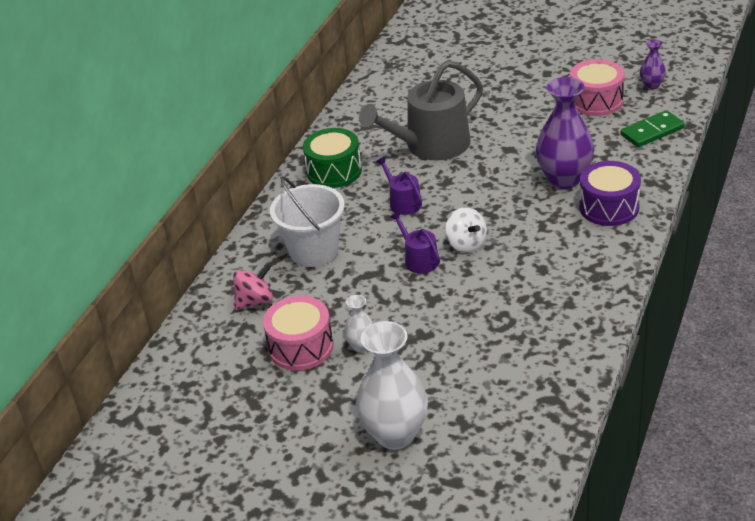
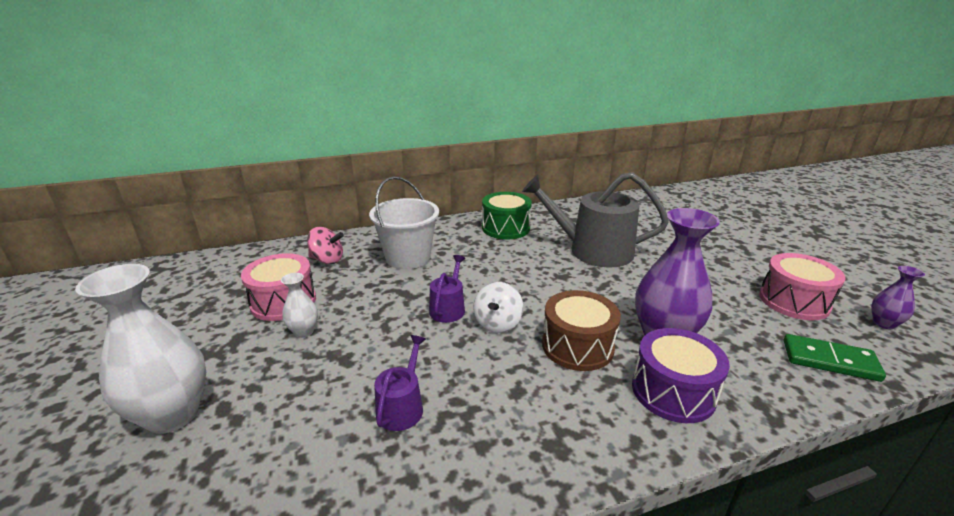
camera: 45 degrees right, 10 degrees down
purple watering can [376,156,422,215] -> purple watering can moved to [374,335,426,431]
none -> brown drum [542,290,621,371]

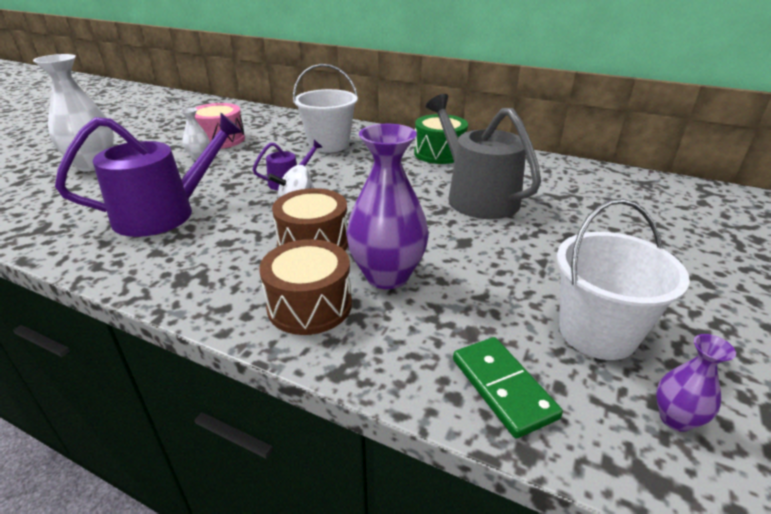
camera: 45 degrees right, 5 degrees up
pink spinning top [307,227,344,264] -> none
purple watering can [374,335,426,431] -> purple watering can [55,113,243,237], size x2.09
purple drum [632,328,730,423] -> brown drum [259,239,352,335]
pink drum [759,253,845,320] -> white bucket [557,199,690,360]

